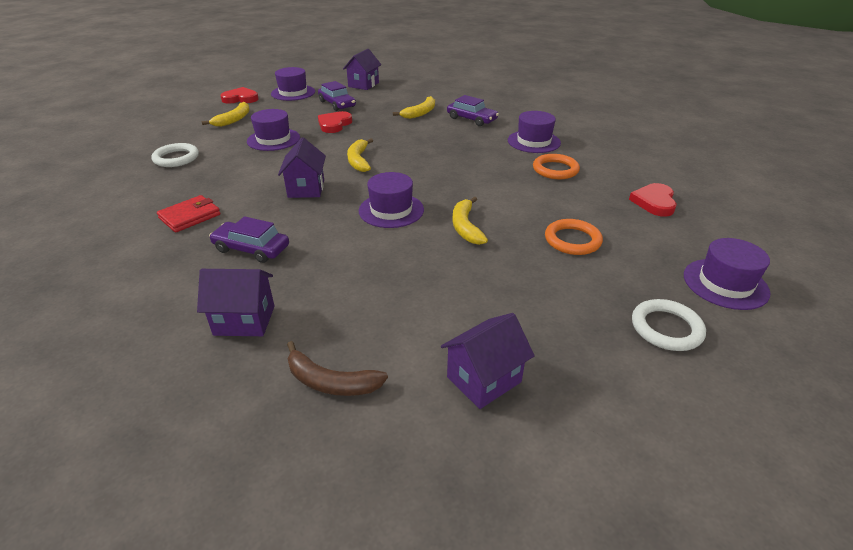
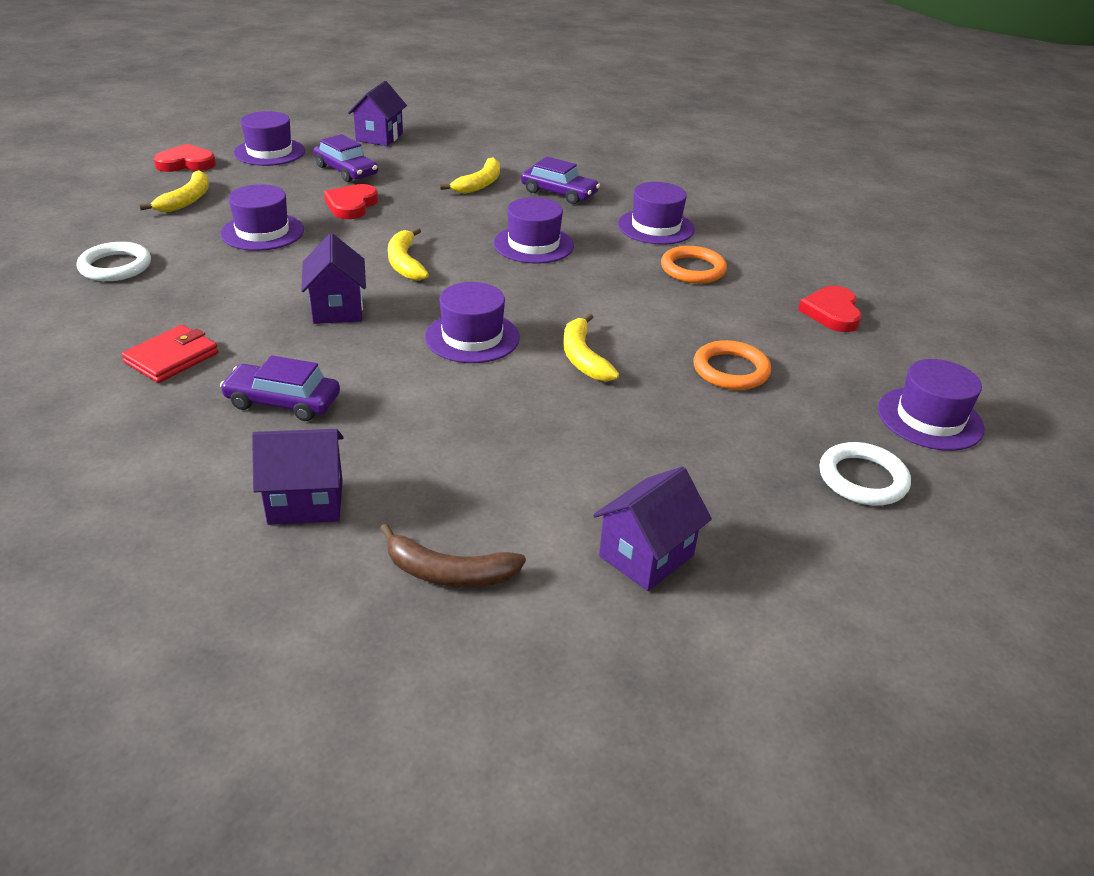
camera: 10 degrees left, 0 degrees up
none -> purple hat [494,197,574,264]

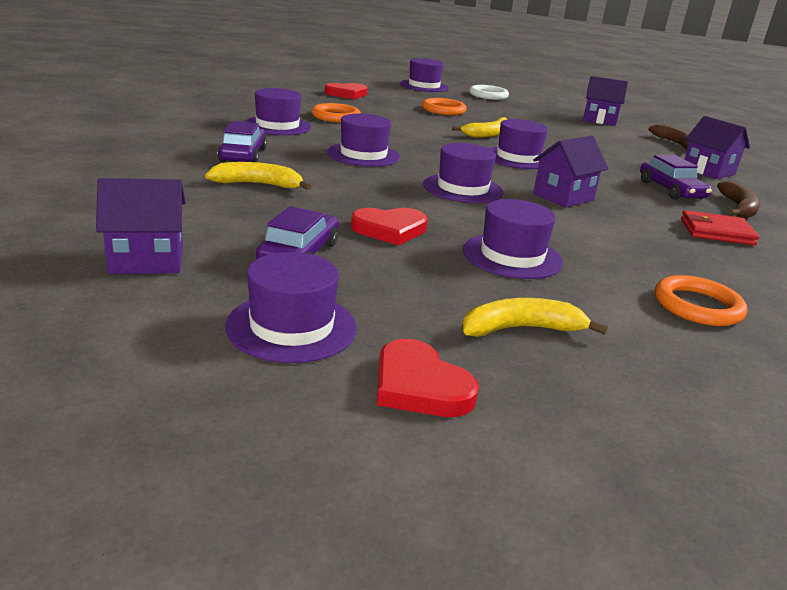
camera: 120 degrees left, 10 degrees down
white ring [77,242,151,281] -> orange ring [655,275,747,326]
yellow banana [388,227,429,281] -> purple hat [423,143,503,203]
none -> brown banana [717,181,760,218]

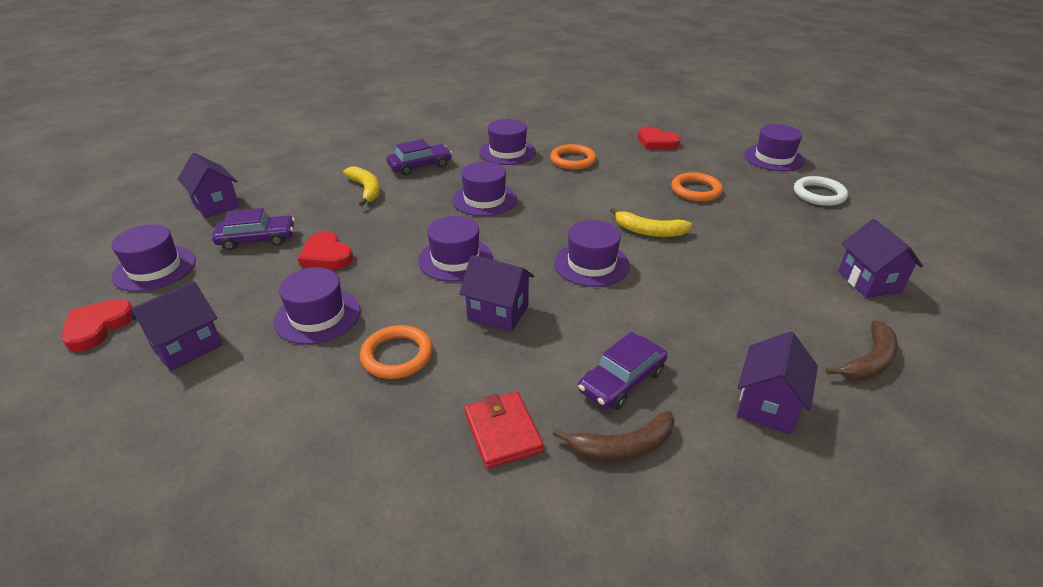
camera: 65 degrees right, 10 degrees up
yellow banana [462,298,608,337] -> purple house [131,281,222,371]
orange ring [655,275,747,326] -> orange ring moved to [360,325,433,379]

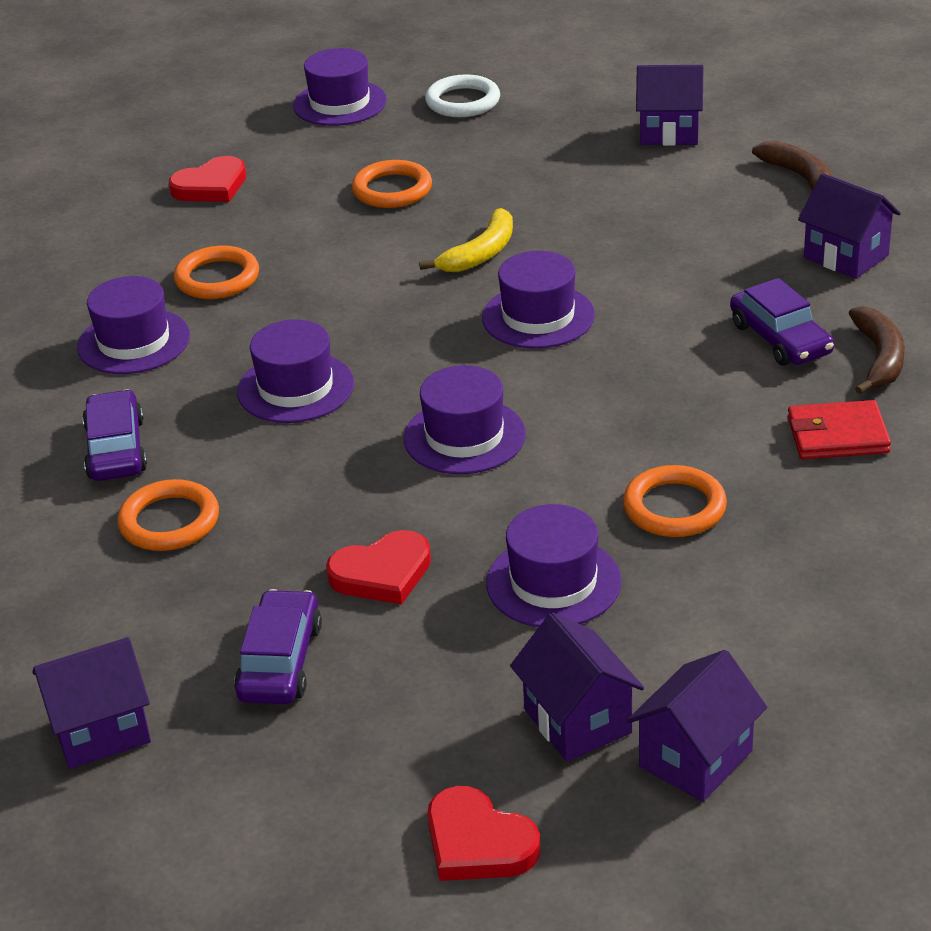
camera: 70 degrees left, 0 degrees up
purple hat [112,224,196,292] -> none
yellow banana [343,166,380,206] -> orange ring [117,479,219,551]
purple house [459,255,534,332] -> purple house moved to [627,650,767,802]

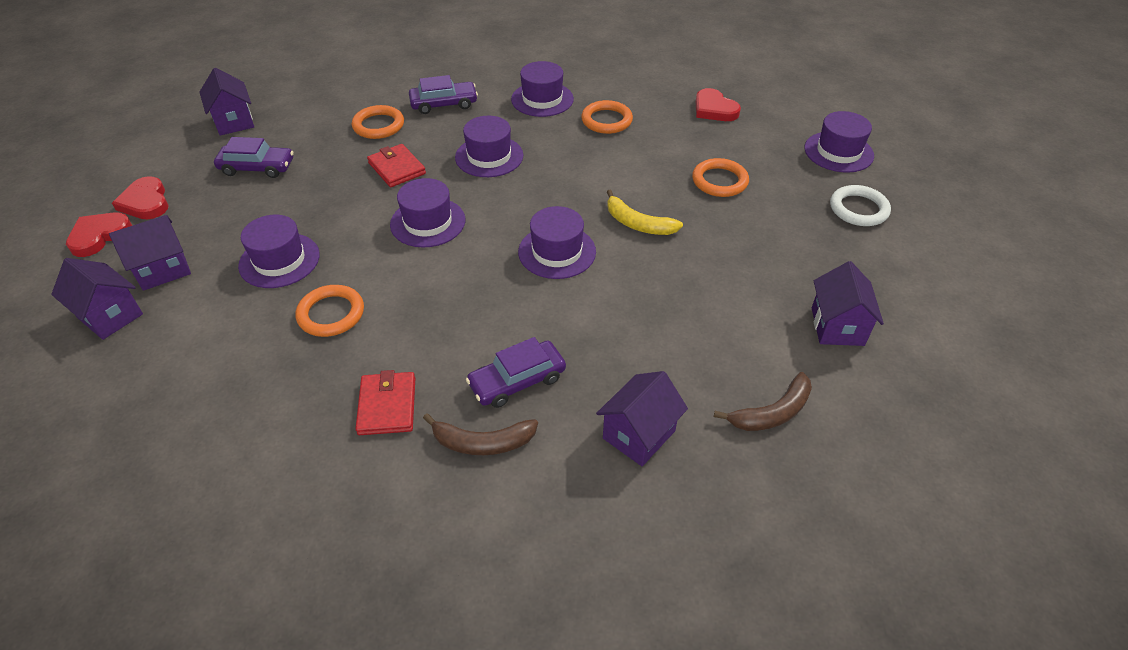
camera: 85 degrees right, 10 degrees up
red heart [326,530,431,605] -> red heart moved to [112,176,169,219]
none -> red wallet [367,144,426,187]

